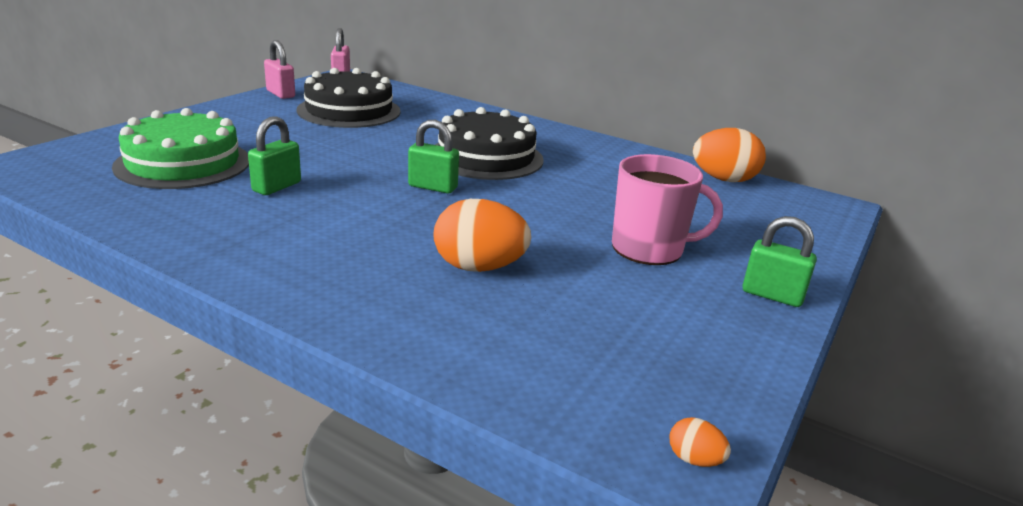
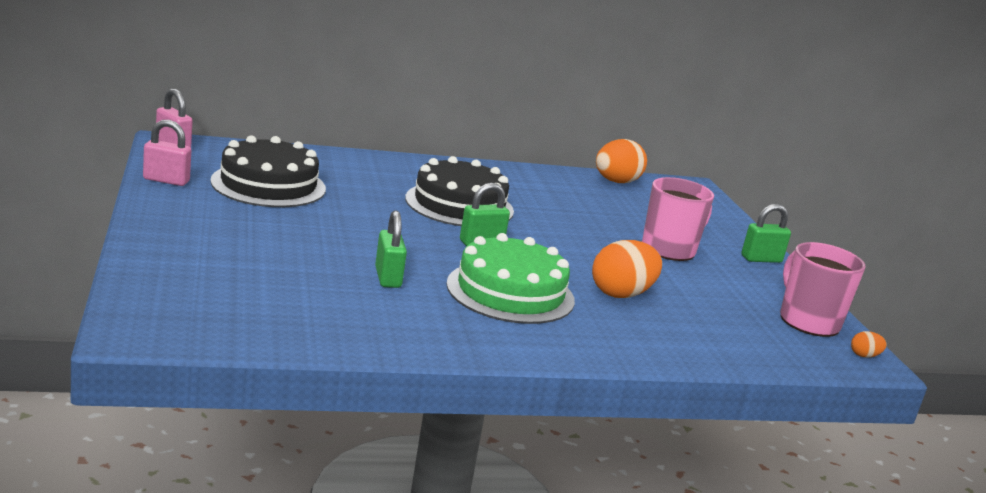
camera: 45 degrees left, 5 degrees down
green cake [112,108,249,189] -> green cake moved to [446,233,575,324]
none -> pink mug [780,242,866,337]

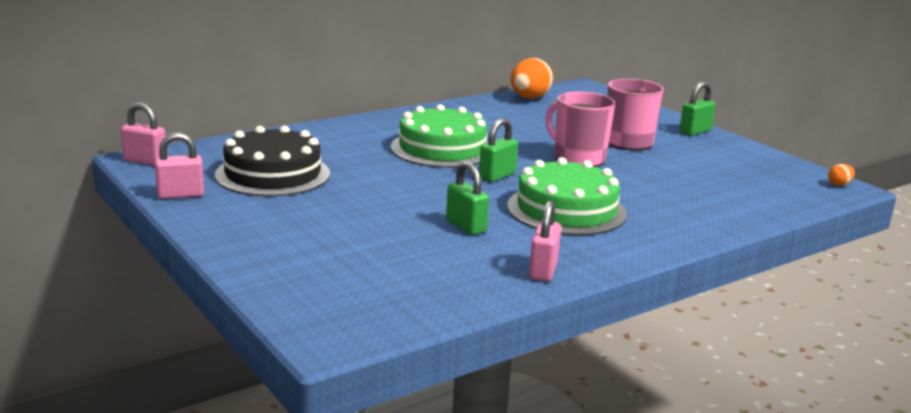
camera: 20 degrees left, 0 degrees up
black cake [405,156,514,226] -> green cake [391,104,488,168]
orange egg [592,240,662,298] -> none
pink mug [780,242,866,337] -> pink mug moved to [545,91,615,167]
none -> pink padlock [529,200,561,282]

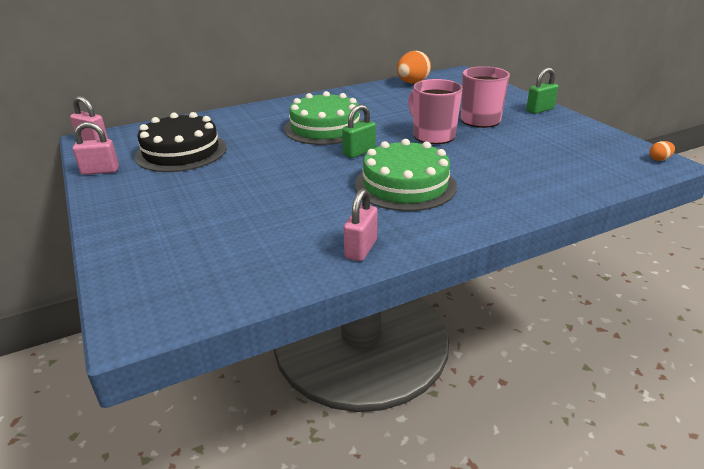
camera: 10 degrees right, 10 degrees up
green padlock [446,161,489,235] -> none

